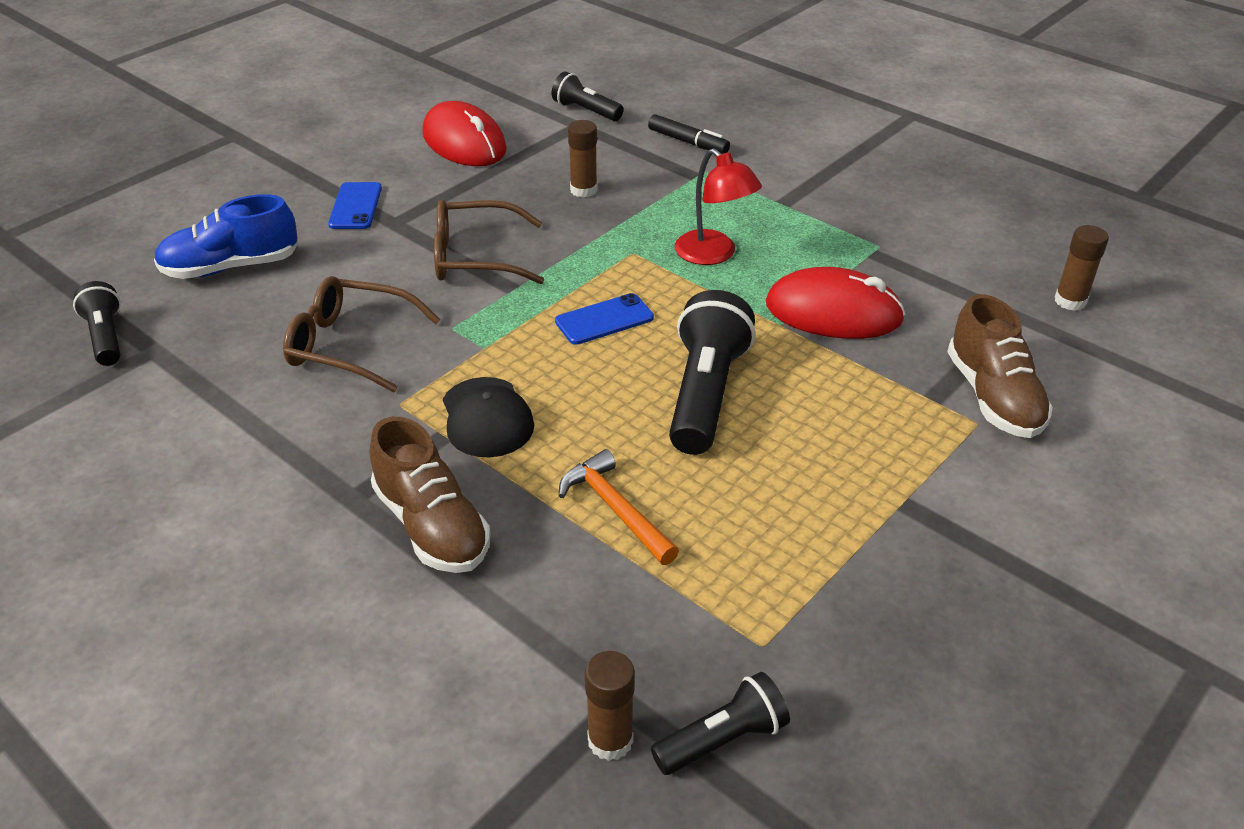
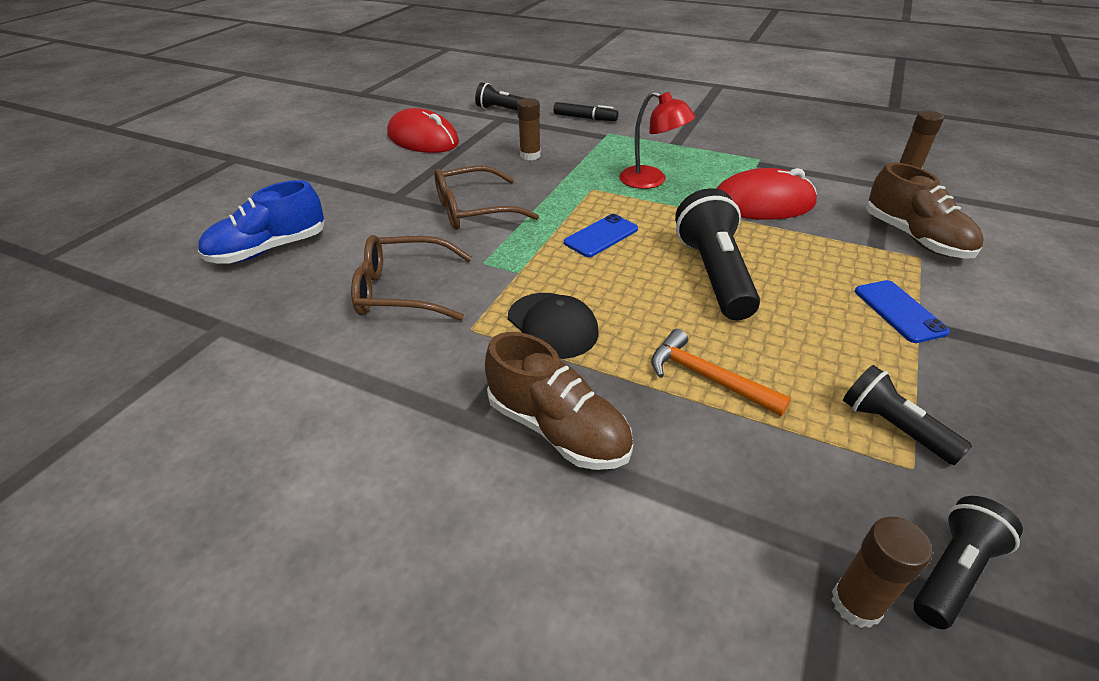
camera: 15 degrees left, 0 degrees up
black flashlight [73,281,121,366] -> black flashlight moved to [843,365,972,465]
blue phone [328,182,382,229] -> blue phone moved to [855,280,950,343]

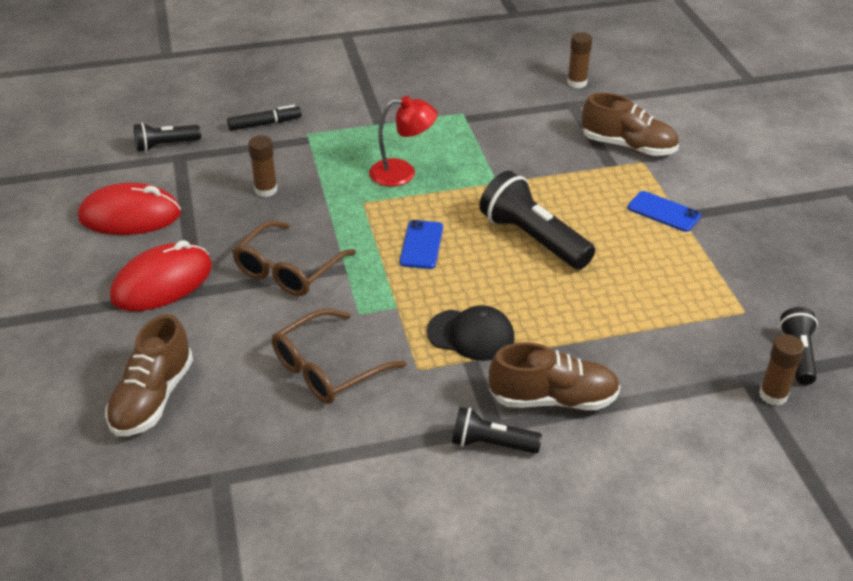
camera: 40 degrees left, 0 degrees up
blue shoe [198,180,325,264] -> brown shoe [105,314,193,436]
orange hammer [651,329,791,416] -> none
red mouse [716,168,817,220] -> red mouse moved to [110,240,212,311]
black flashlight [843,365,972,465] -> black flashlight moved to [452,407,542,454]

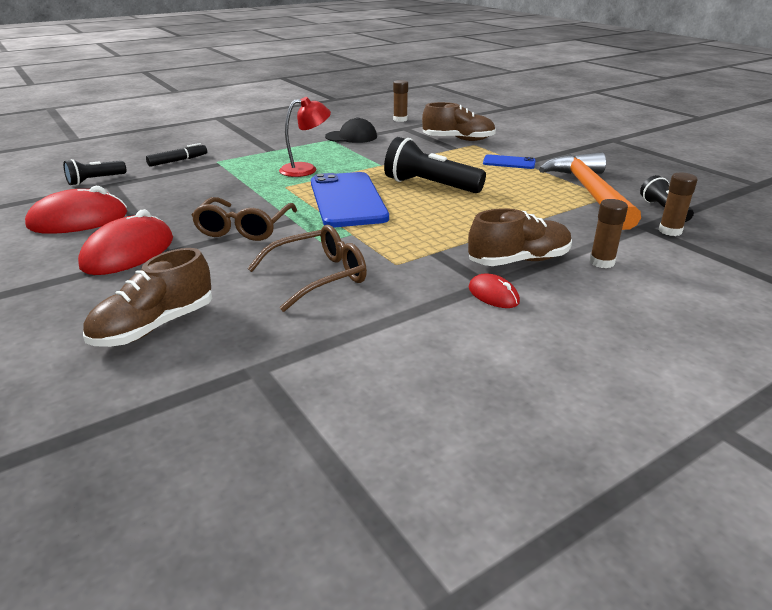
camera: 20 degrees left, 10 degrees down
brown shoe [105,314,193,436] -> brown shoe turned 45 degrees clockwise [83,248,212,347]
brown glue stick [248,135,278,197] -> brown glue stick moved to [589,199,628,268]
brown glasses [272,309,406,404] -> brown glasses turned 150 degrees counterclockwise [247,225,367,312]
blue phone [400,220,443,269] -> blue phone [311,172,389,227], size x2.10
black cap [427,305,515,361] -> black cap moved to [325,117,377,143]
black flashlight [452,407,542,454] -> red mouse [469,274,520,308]
none -> orange hammer [539,152,641,230]

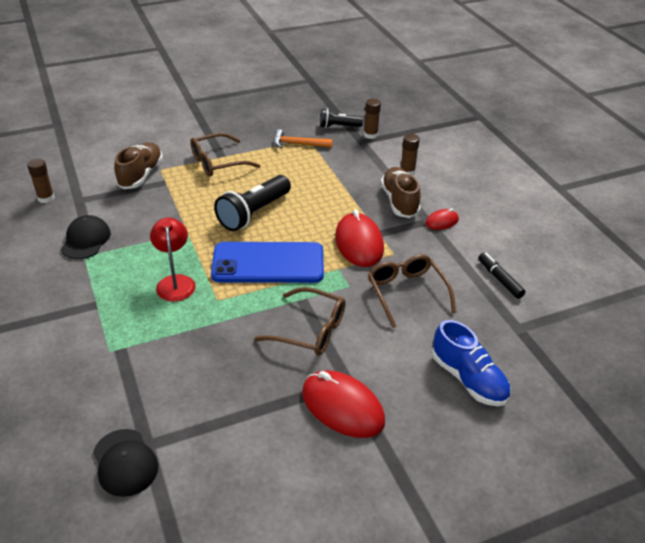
camera: 80 degrees left, 10 degrees up
red mouse [25,186,127,234] -> red mouse moved to [335,209,384,267]
black flashlight [63,159,126,185] -> black cap [93,429,158,497]
brown shoe [83,248,212,347] -> blue shoe [432,320,511,406]
black marker [146,143,207,167] -> black marker moved to [478,253,526,299]
blue phone [483,154,536,169] -> brown glasses [190,133,261,177]
orange hammer [539,152,641,230] -> orange hammer [274,129,333,149], size x0.51

